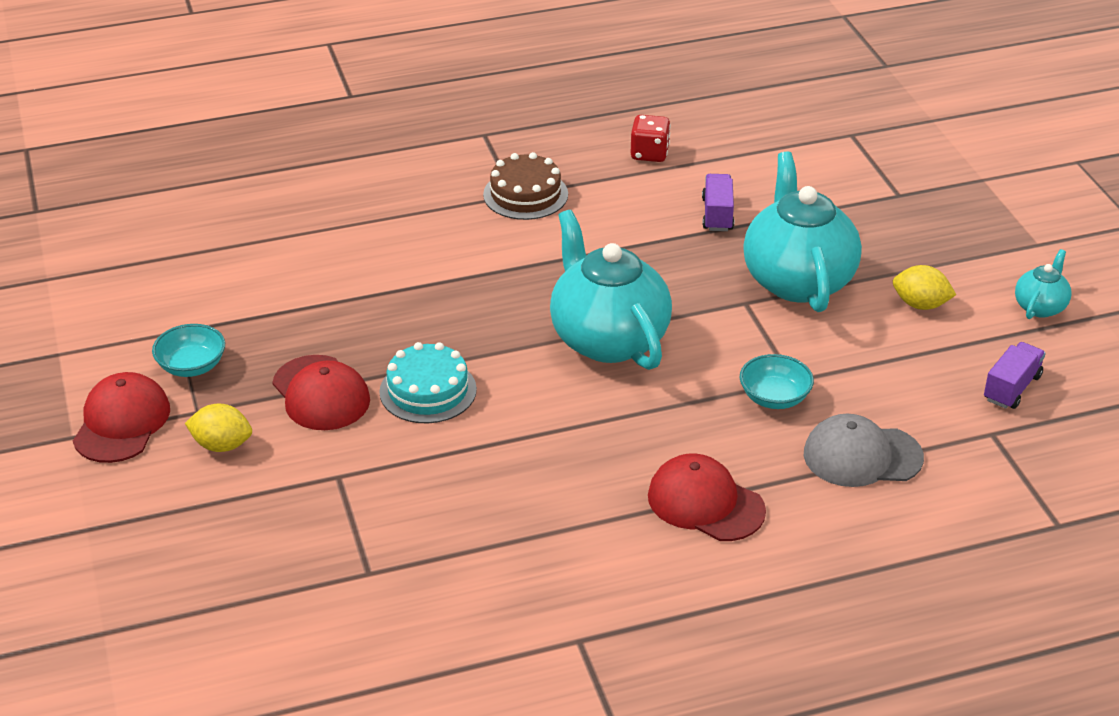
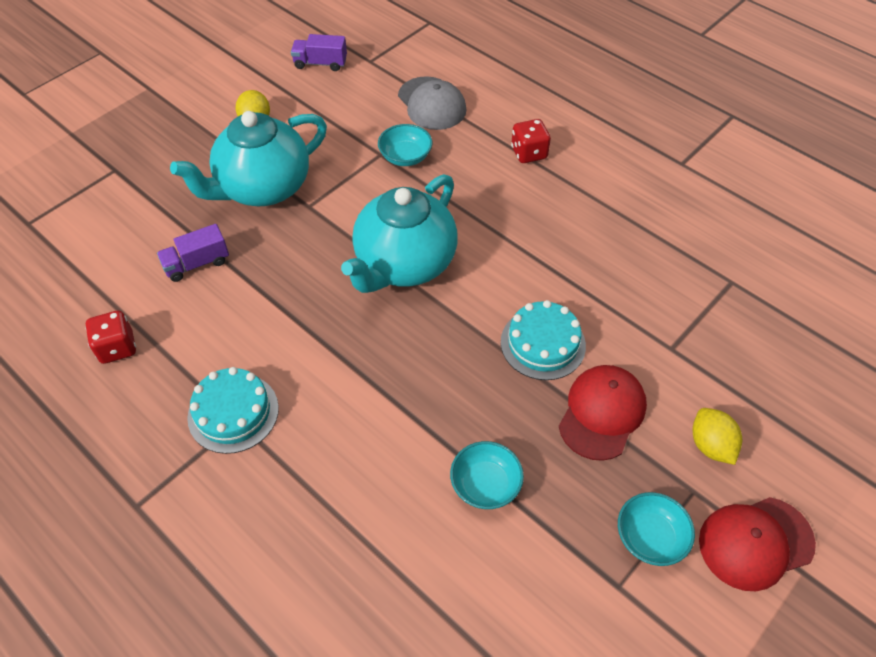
camera: 120 degrees left, 15 degrees up
brown cake [483,152,568,220] -> turquoise cake [187,367,279,454]
red cap [648,453,766,541] -> red dice [511,119,551,163]
turquoise teapot [1015,249,1071,319] -> none
none -> turquoise bowl [450,441,524,509]

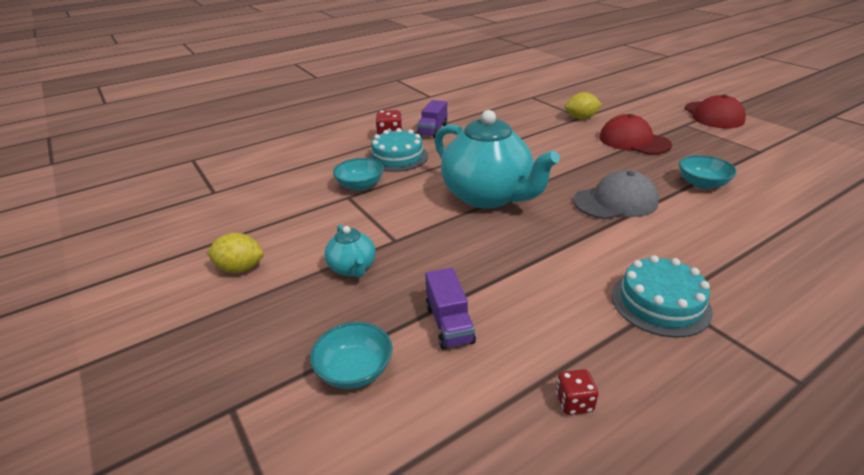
camera: 75 degrees left, 20 degrees down
red dice [85,310,136,364] -> red dice [556,369,599,415], size x0.65
turquoise teapot [170,111,327,207] -> turquoise teapot [324,225,376,277], size x0.46
purple truck [291,34,347,71] -> purple truck moved to [417,100,447,138]
grey cap [398,76,467,130] -> grey cap moved to [573,170,659,219]
turquoise cake [501,300,586,380] -> turquoise cake moved to [368,128,428,172]
turquoise bowl [618,492,695,566] -> turquoise bowl moved to [310,322,393,389]
yellow lemon [693,408,742,465] -> yellow lemon moved to [565,92,602,119]

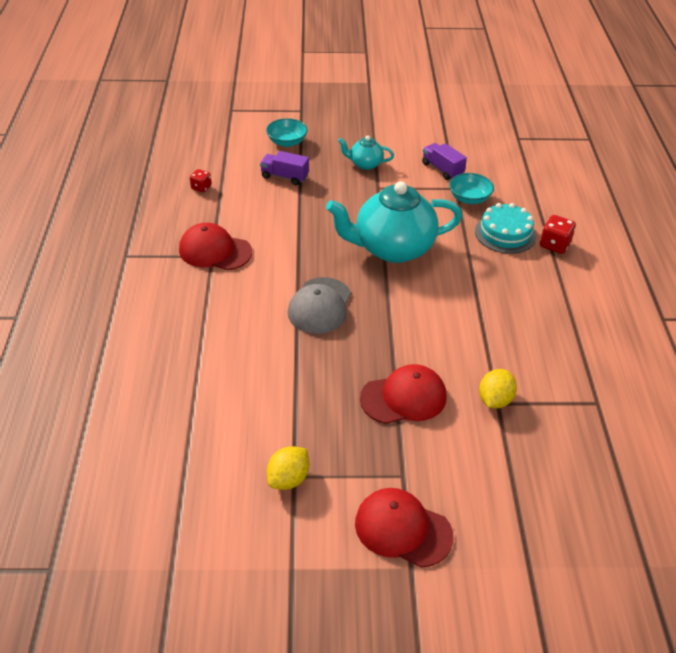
camera: 120 degrees right, 10 degrees up
yellow lemon [206,232,264,273] -> yellow lemon moved to [267,446,309,490]
purple truck [417,100,447,138] -> purple truck moved to [422,143,467,180]
turquoise cake [612,255,713,338] -> red cap [179,223,252,270]
turquoise bowl [679,155,737,189] -> none

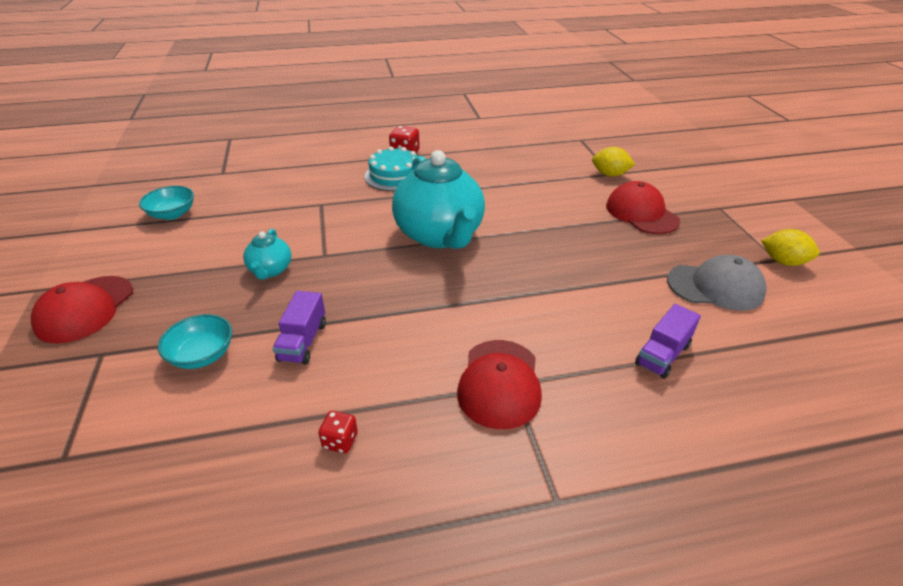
camera: 100 degrees left, 5 degrees down
grey cap [288,277,351,334] -> grey cap moved to [667,255,767,311]
red cap [355,488,454,568] -> red cap moved to [31,276,133,344]
purple truck [422,143,467,180] -> purple truck moved to [635,304,701,379]
turquoise bowl [449,173,494,204] -> turquoise bowl moved to [139,186,194,220]

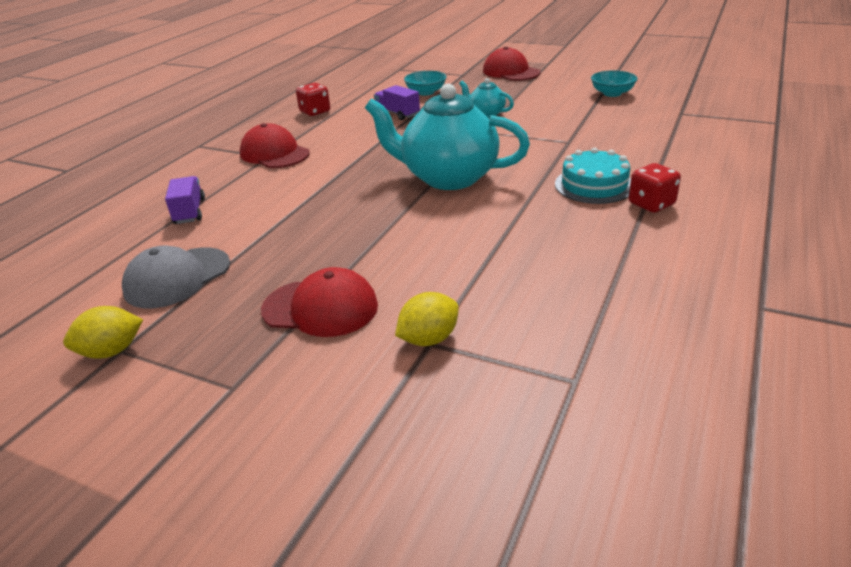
camera: 130 degrees right, 5 degrees down
red dice [318,411,358,453] -> red dice [296,83,330,116], size x1.54

